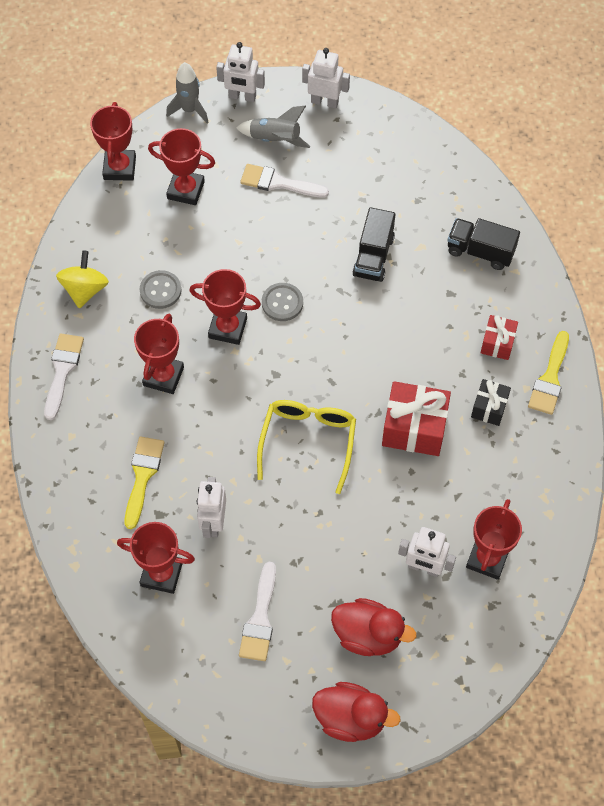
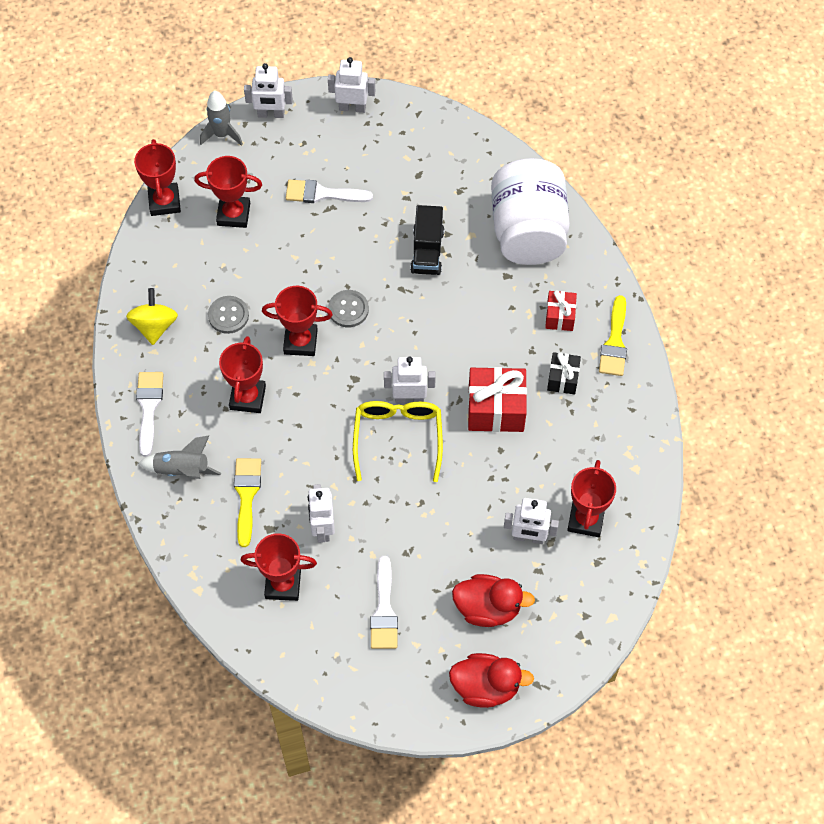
camera: 10 degrees left, 0 degrees up
grey rocket [236,106,311,148] -> grey rocket moved to [138,435,221,479]
black truck [447,218,520,270] -> white jar [491,158,570,265]
none -> white robot [384,357,436,403]

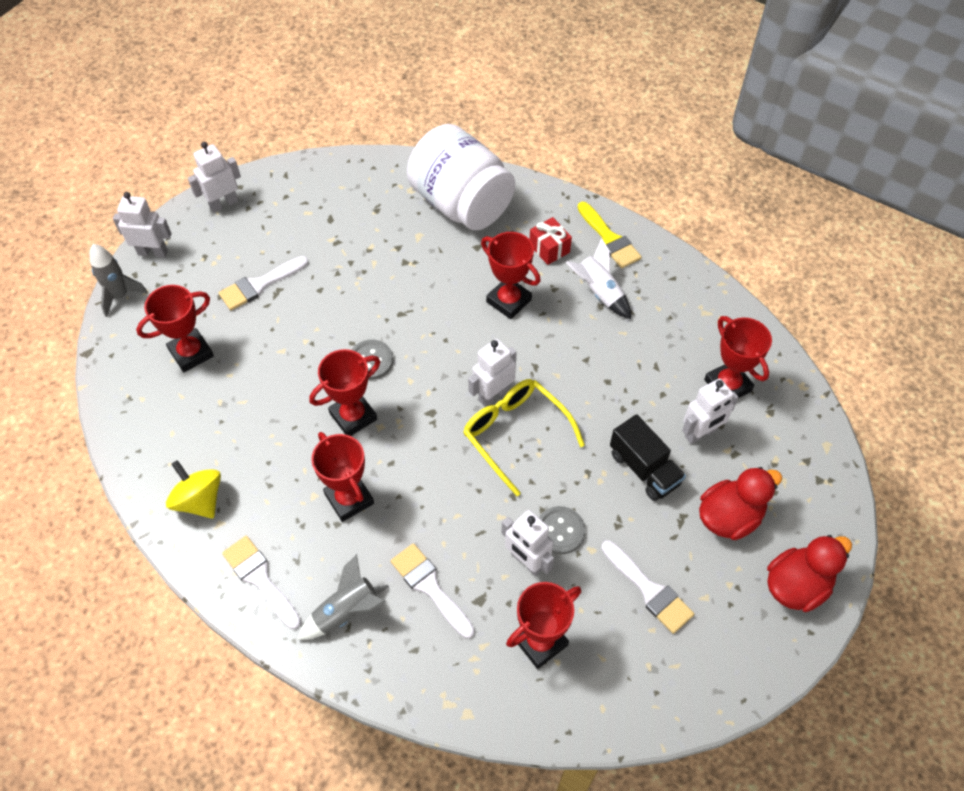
camera: 40 degrees left, 5 degrees down
red trophy [134,139,181,216] -> red trophy moved to [481,232,541,319]
grey button [208,296,249,334] -> grey button moved to [539,506,585,555]
yellow brush [234,458,261,547] -> white brush [391,543,475,639]
white robot [244,63,293,118] -> white robot turned 135 degrees counterclockwise [113,192,172,258]
black truck [410,205,444,275] -> black truck moved to [610,414,686,501]
red gift [468,367,527,432] -> none
black gift [547,352,581,394] -> white rocket [566,238,631,319]

